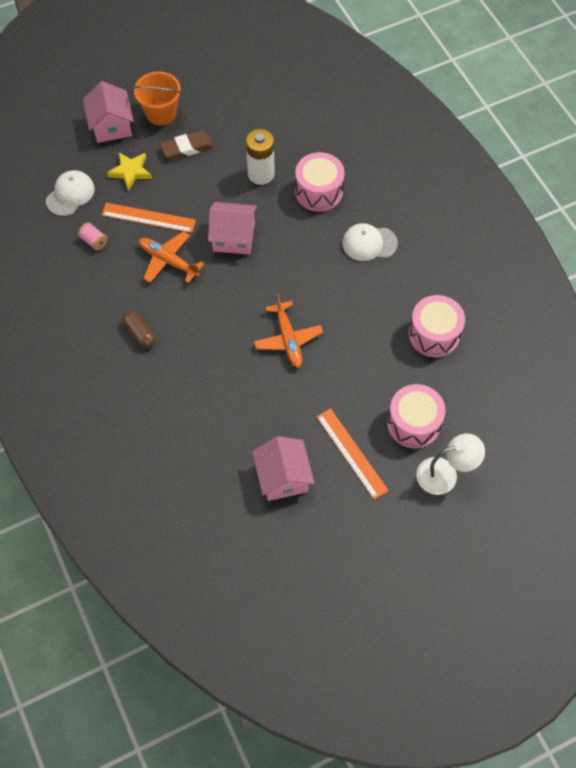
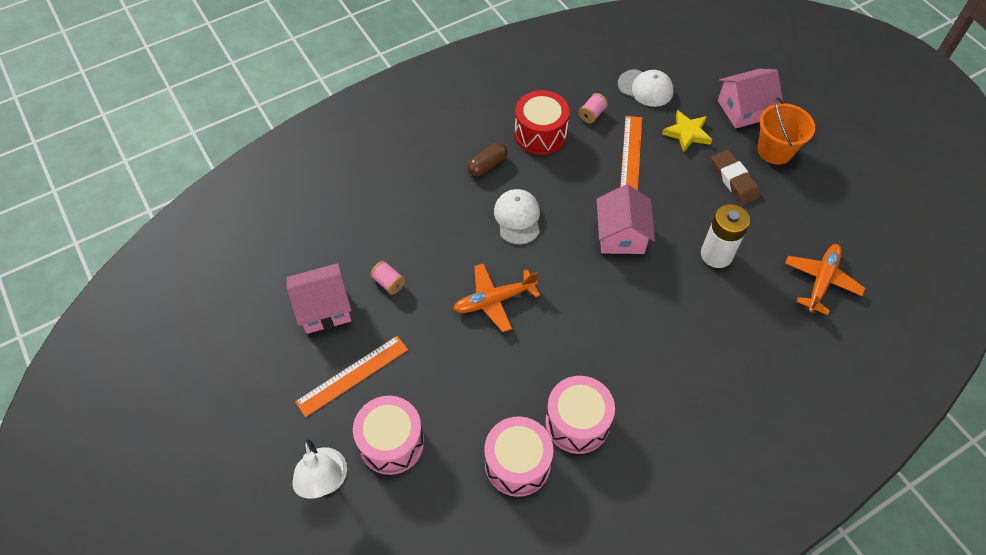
camera: 85 degrees right, 5 degrees down
orange plane [139,231,205,283] -> orange plane moved to [785,244,865,315]
pink drum [295,152,344,212] -> pink drum moved to [545,376,615,454]
white cap [342,223,398,261] -> white cap moved to [494,189,540,245]
none -> pink spool [370,261,405,295]
none -> red drum [515,90,570,155]

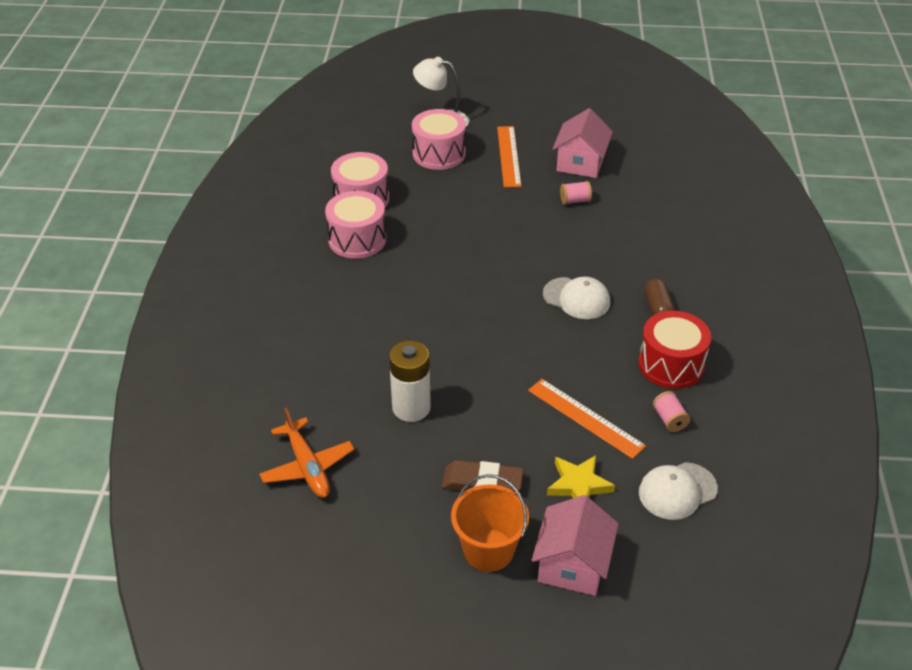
camera: 125 degrees right, 15 degrees down
orange plane [453,263,540,332] -> none
pink house [597,184,655,254] -> none

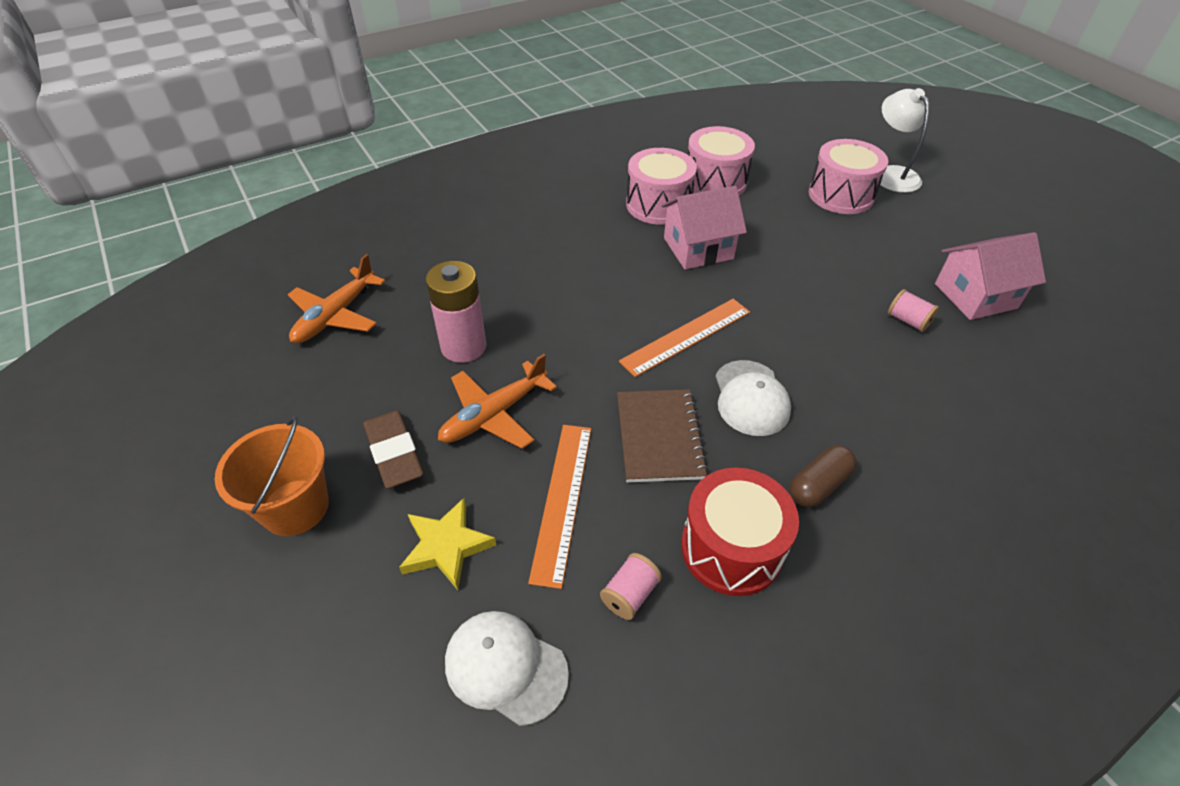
camera: 55 degrees right, 5 degrees up
white battery [389,341,431,422] -> pink battery [426,261,486,363]
orange ruler [497,126,522,187] -> orange ruler moved to [619,299,750,377]
pink house [532,495,619,596] -> pink house moved to [661,186,747,270]
none -> orange plane [438,354,557,449]
none -> brown notebook [617,389,708,483]

